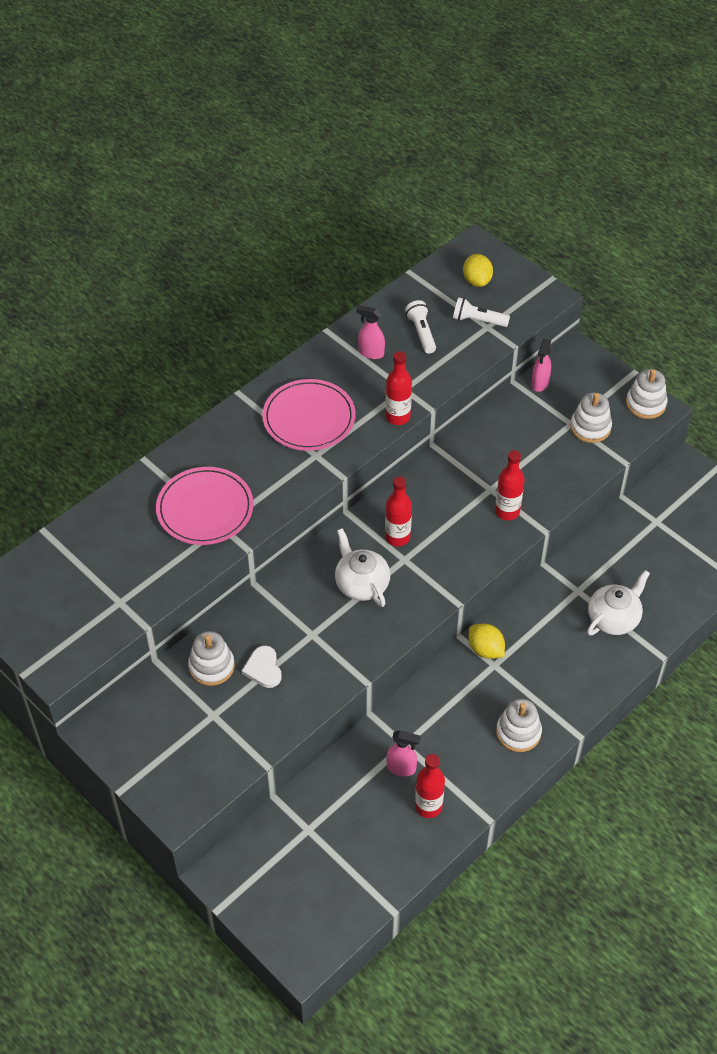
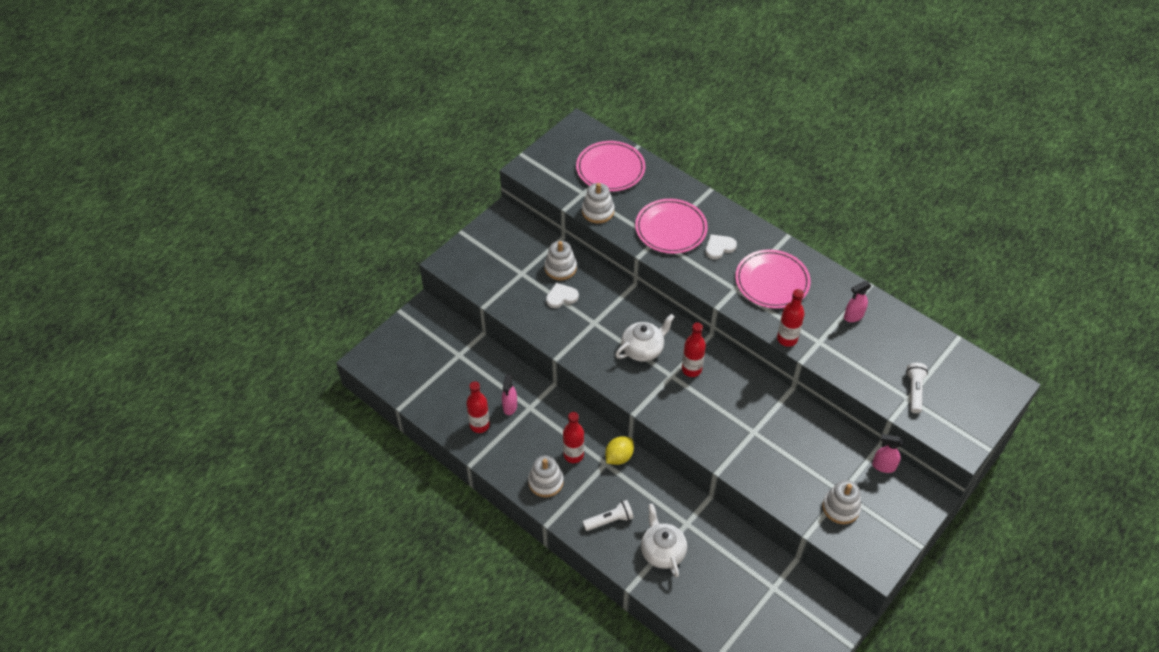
camera: 85 degrees right, 0 degrees up
pink spray bottle [356,305,385,359] -> pink spray bottle turned 135 degrees counterclockwise [844,281,871,322]
white flashlight [405,300,436,353] -> white flashlight moved to [583,500,634,531]
yellow lemon [463,254,493,287] -> none
red bottle [495,450,524,520] -> red bottle moved to [563,412,584,463]
white teapot [587,570,650,635] -> white teapot turned 150 degrees counterclockwise [641,504,687,578]
white stacking toy [626,369,667,419] -> white stacking toy moved to [582,183,614,223]
none -> pink plate [576,141,645,192]
none -> white heart [705,234,737,260]

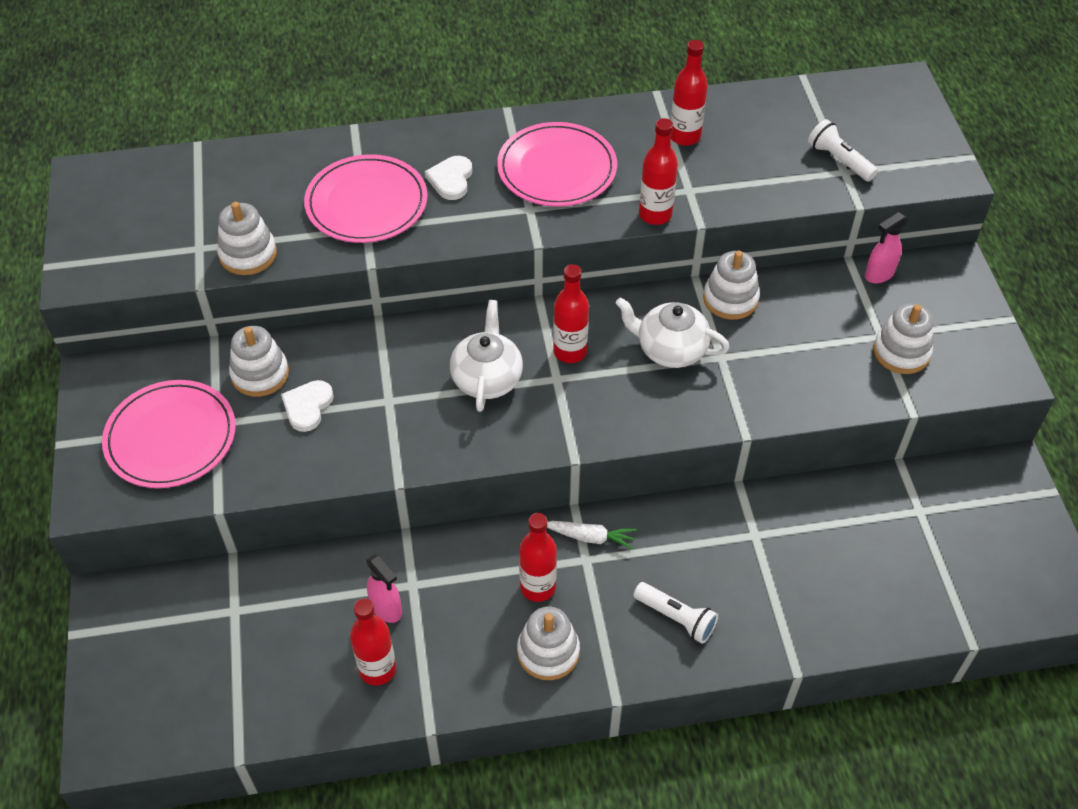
camera: 50 degrees left, 0 degrees up
pink plate [576,141,645,192] -> pink plate moved to [102,380,236,488]
white flashlight [583,500,634,531] -> white flashlight turned 105 degrees clockwise [634,582,718,644]
yellow lemon [605,436,634,465] -> white carrot [547,521,637,550]
white teapot [641,504,687,578] -> white teapot moved to [616,297,730,368]
pink spray bottle [844,281,871,322] -> red bottle [671,40,708,146]
none -> white stacking toy [703,251,760,320]

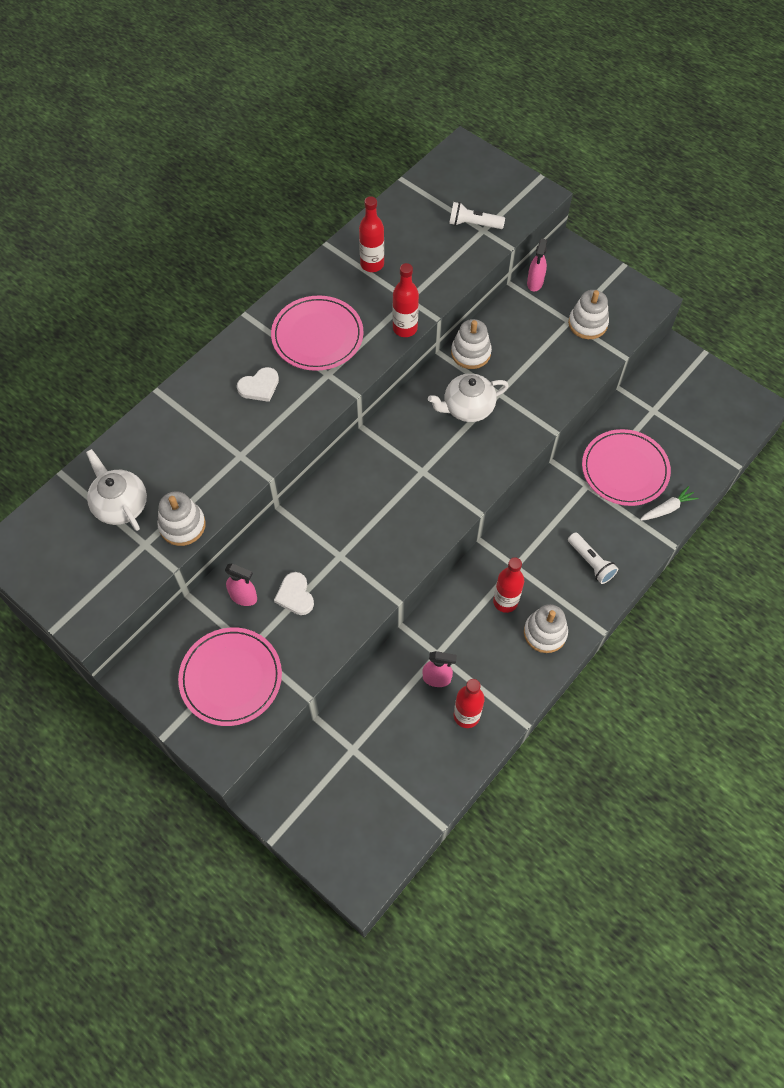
camera: 40 degrees left, 10 degrees up
white stacking toy [229,326,289,397] -> pink spray bottle [225,563,257,606]
pink plate [304,154,428,243] -> pink plate moved to [582,429,671,506]
white heart [425,156,472,200] -> white heart turned 90 degrees counterclockwise [237,367,279,402]
white teapot [450,300,523,412] -> white teapot moved to [86,449,147,531]
white carrot [547,521,637,550] -> white carrot moved to [640,486,699,521]
red bottle [553,264,589,363] -> none
white flashlight [634,582,718,644] -> white flashlight turned 60 degrees clockwise [568,532,618,584]

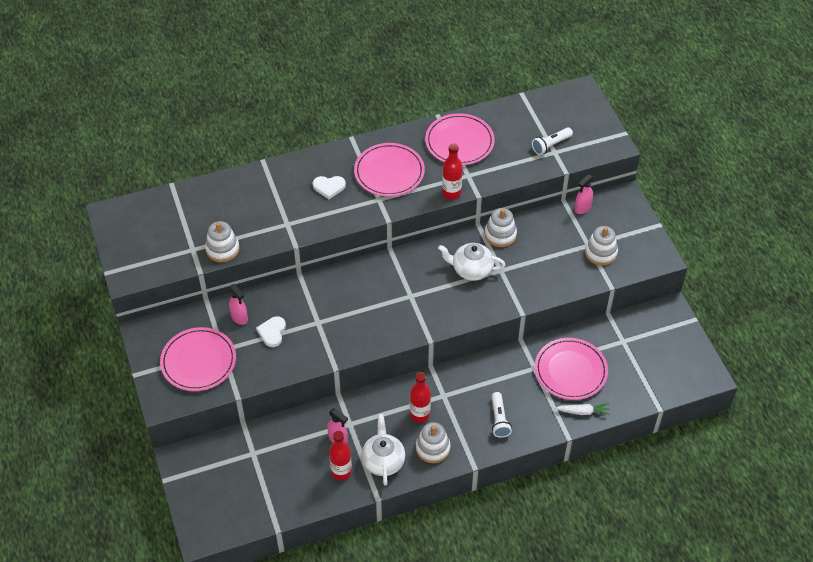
camera: 30 degrees right, 10 degrees down
white teapot [86,449,147,531] -> white teapot moved to [361,414,405,486]
red bottle [359,196,384,272] -> pink plate [425,113,495,165]
white flashlight [449,202,505,229] -> white flashlight turned 75 degrees counterclockwise [532,127,573,155]

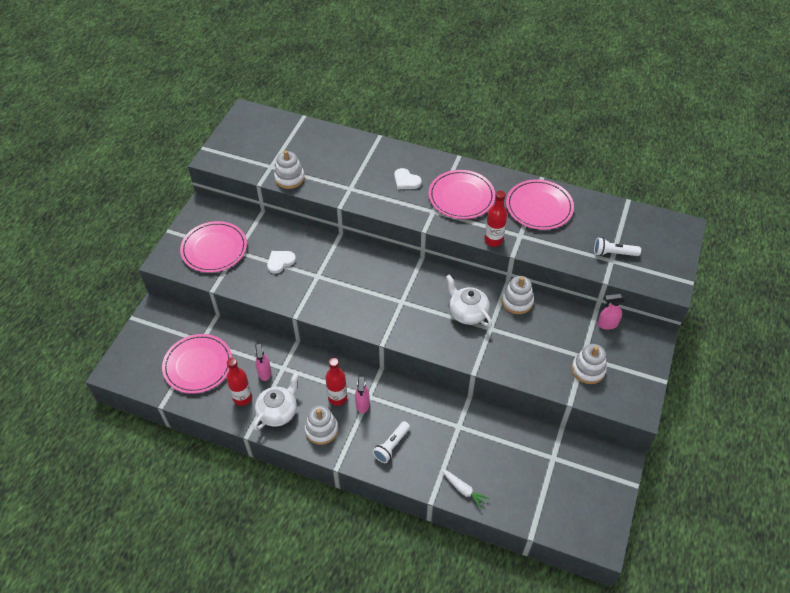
camera: 40 degrees right, 0 degrees up
pink spray bottle [229,284,248,325] -> pink spray bottle moved to [355,375,370,413]
pink plate [535,338,608,400] -> pink plate moved to [162,334,232,394]

